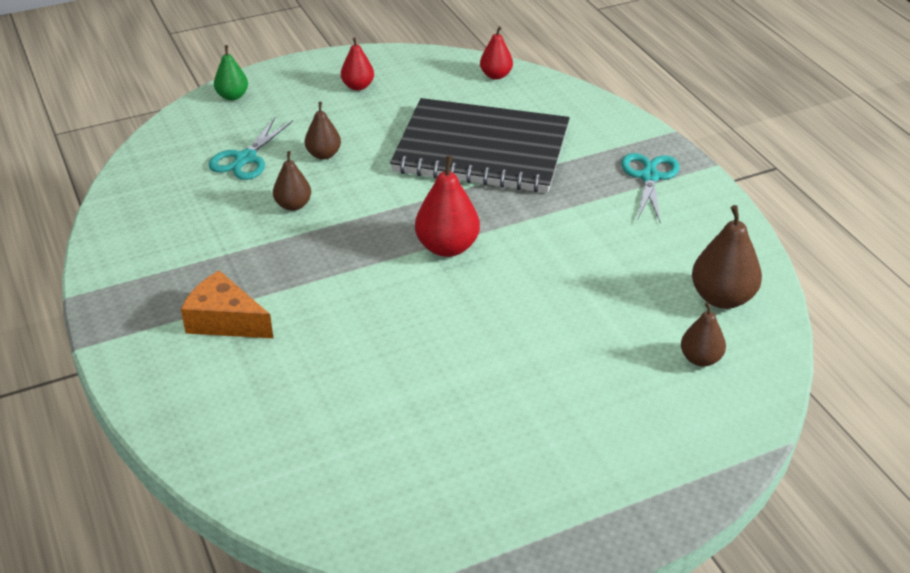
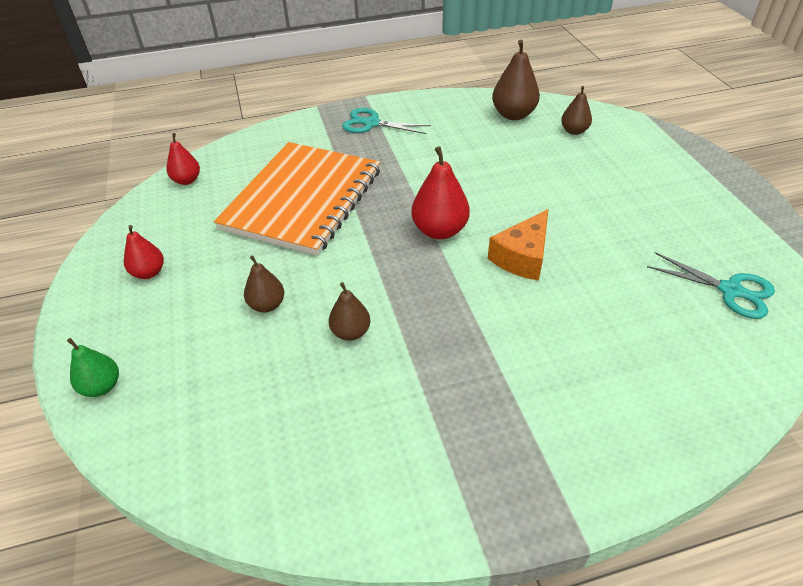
camera: 80 degrees left, 5 degrees up
orange cheese [181,270,273,338] -> orange cheese moved to [488,209,549,281]
turquoise scissors [208,117,293,180] -> turquoise scissors moved to [647,252,775,319]
black notebook [390,98,570,193] -> orange notebook [214,142,380,256]

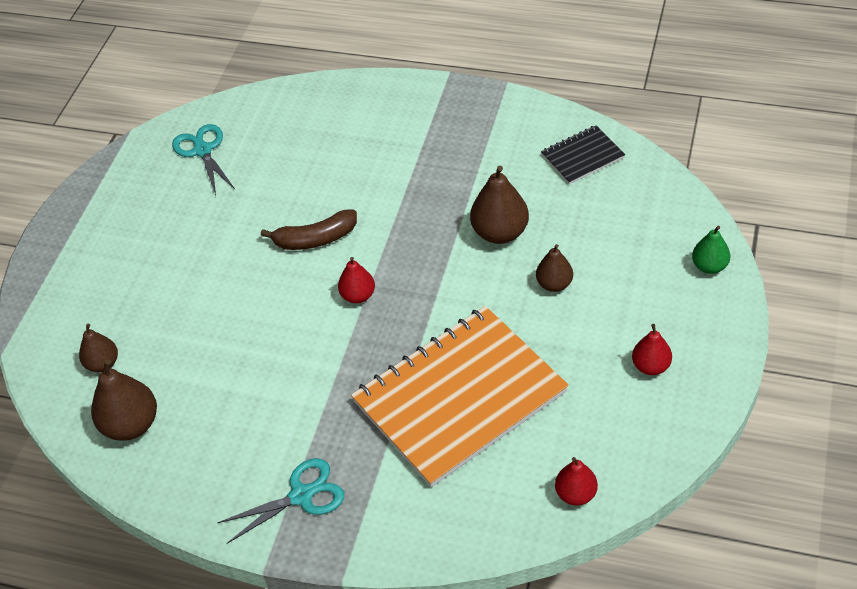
camera: 145 degrees left, 5 degrees up
brown pear [329,282,370,341] -> brown pear [470,166,529,244], size x1.62
turquoise scissors [342,108,431,134] -> turquoise scissors turned 75 degrees counterclockwise [217,458,344,544]
red pear [411,146,470,239] -> red pear [338,257,375,303], size x0.62
orange cheese [488,209,549,281] -> brown banana [261,210,357,250]
none -> black notebook [541,125,625,184]

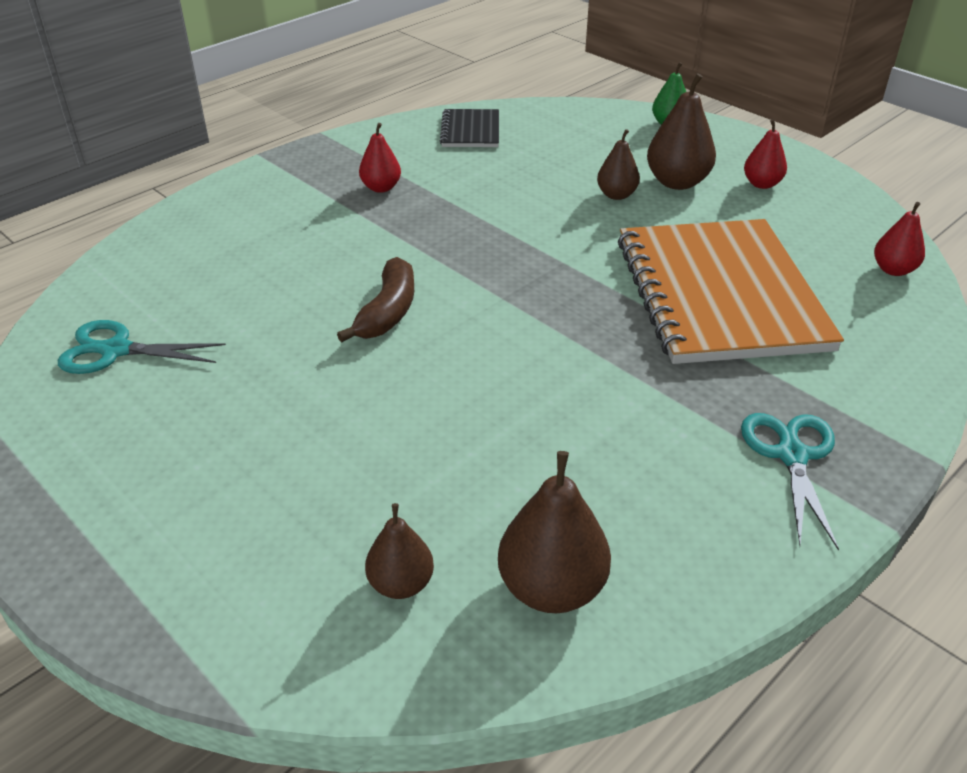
camera: 65 degrees left, 10 degrees down
red pear [338,257,375,303] -> red pear moved to [359,123,401,193]
brown pear [470,166,529,244] -> brown pear moved to [647,73,716,190]

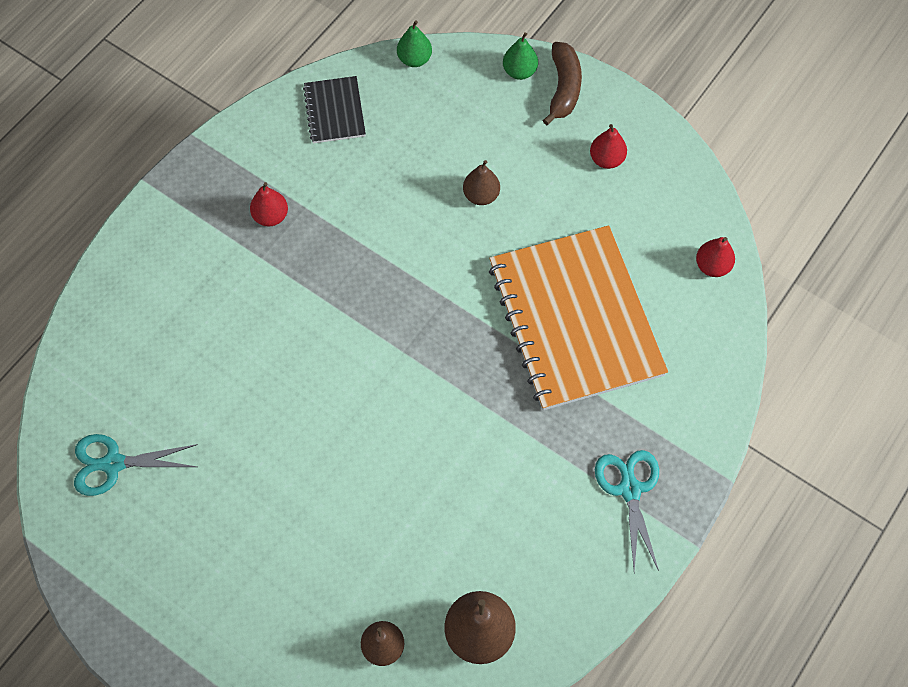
camera: 10 degrees left, 25 degrees up
brown banana [337,257,414,342] -> brown banana moved to [543,42,582,125]
brown pear [647,73,716,190] -> none
none -> green pear [397,20,432,67]

